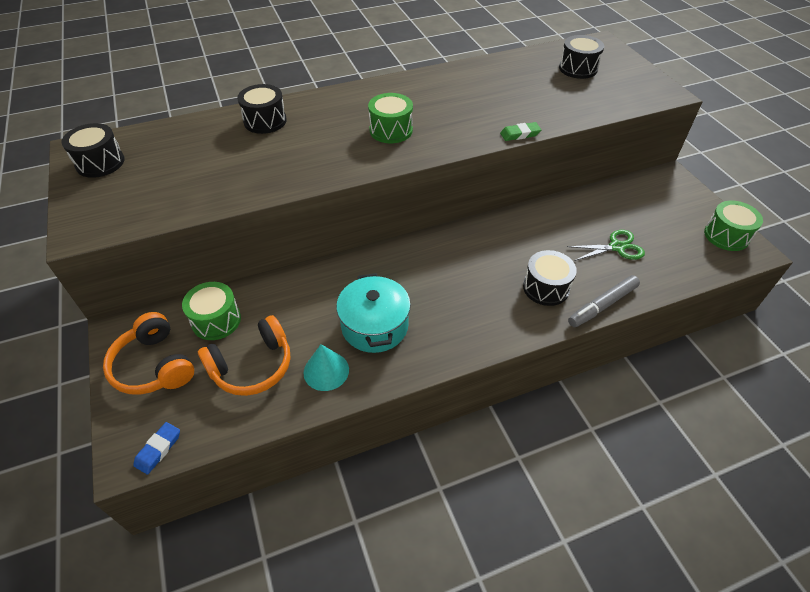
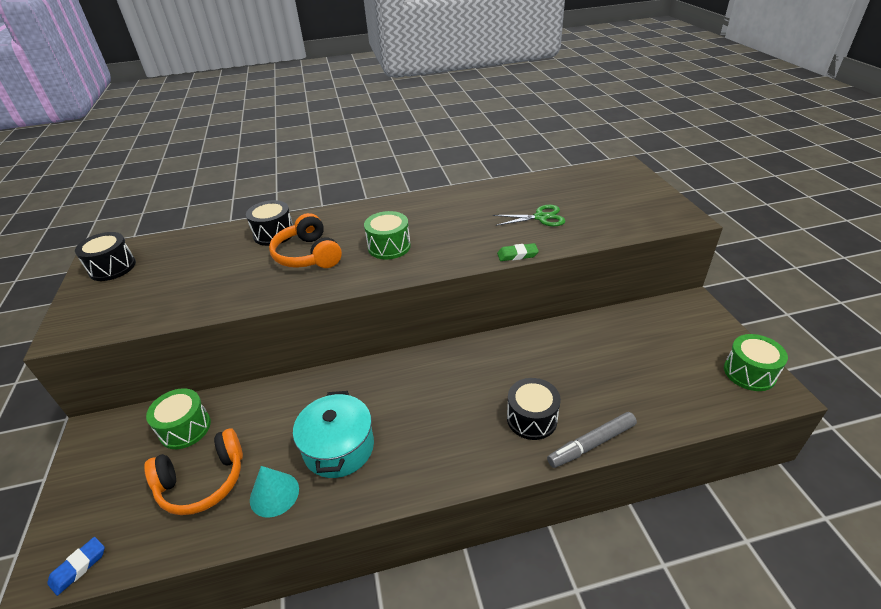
camera: 10 degrees right, 10 degrees down
orange headphones [103,312,194,395] -> orange headphones moved to [269,213,342,268]
black drum [559,35,604,79] -> none
green scissors [567,230,645,261] -> green scissors moved to [493,205,565,226]

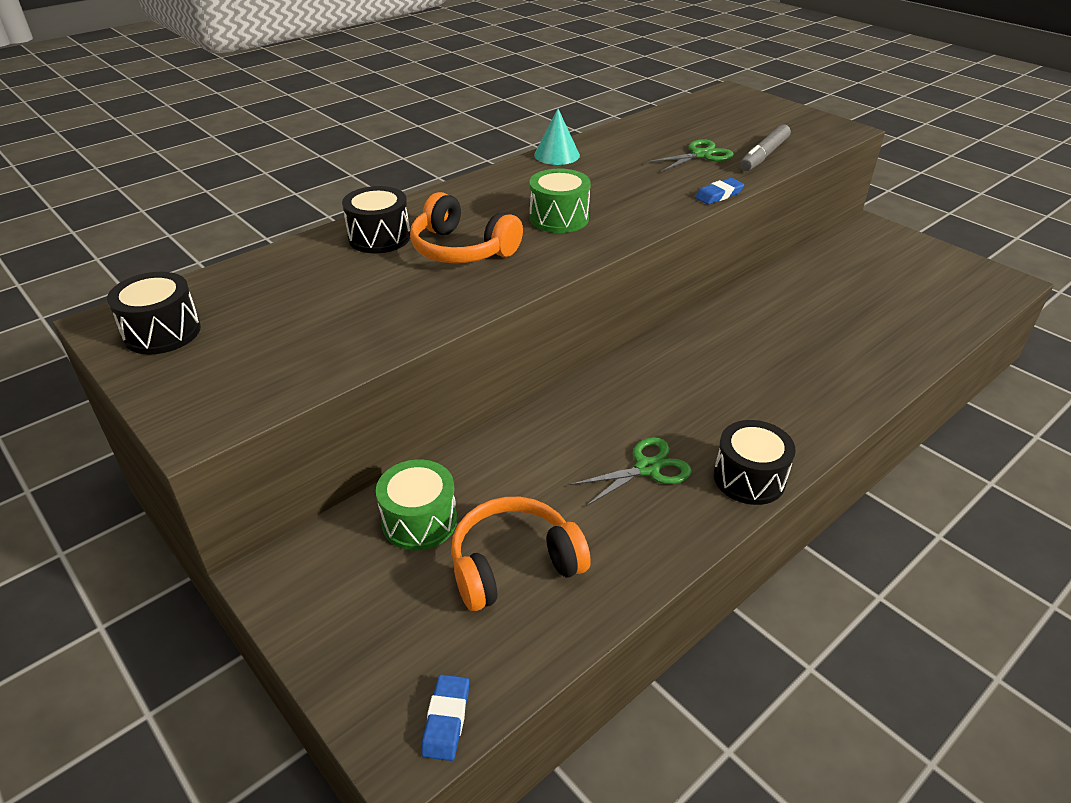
camera: 30 degrees left, 0 degrees up
orange headphones [144,429,243,515] -> orange headphones turned 150 degrees counterclockwise [451,497,591,611]
turquoise cone [250,466,299,518] -> turquoise cone moved to [534,109,580,165]
turquoise pot [293,391,374,478] -> green scissors [570,437,692,506]
green eraser [497,243,539,261] -> blue eraser [695,178,744,205]
black drum [507,378,561,440] -> black drum moved to [714,420,796,505]
grey marker [547,412,637,468] -> grey marker moved to [740,124,791,171]
green drum [724,334,788,391] -> none

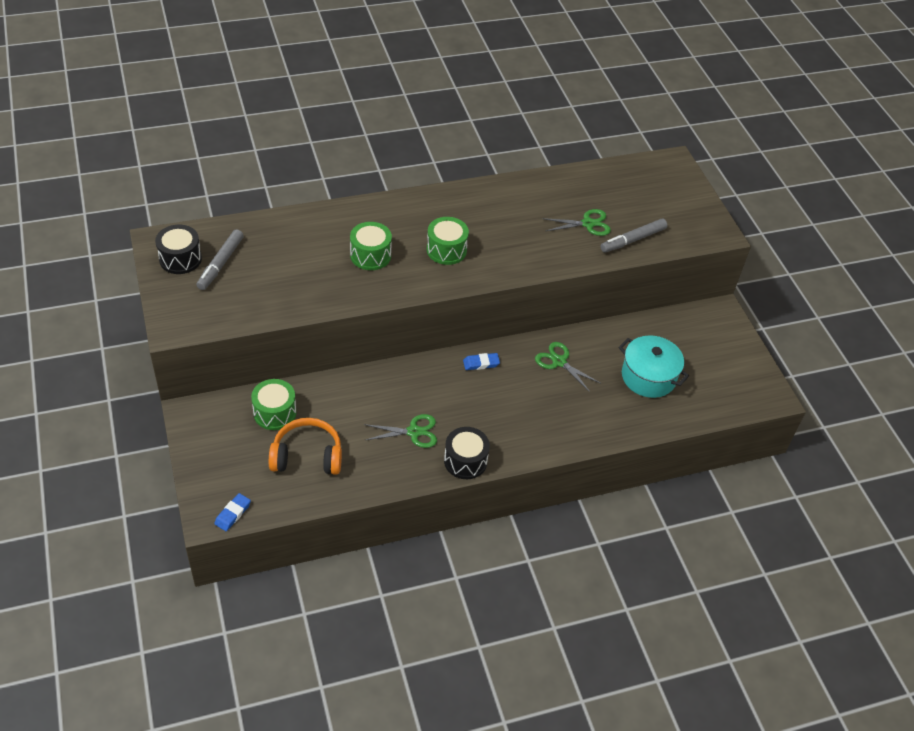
camera: 20 degrees right, 10 degrees up
black drum [342,186,410,253] -> none
orange headphones [410,192,523,263] -> green drum [350,222,392,270]
turquoise cone [534,109,580,165] -> none
blue eraser [695,178,744,205] -> blue eraser moved to [463,353,500,370]
none -> grey marker [197,229,244,290]
none -> green scissors [535,342,600,392]
none -> turquoise pot [619,335,689,398]

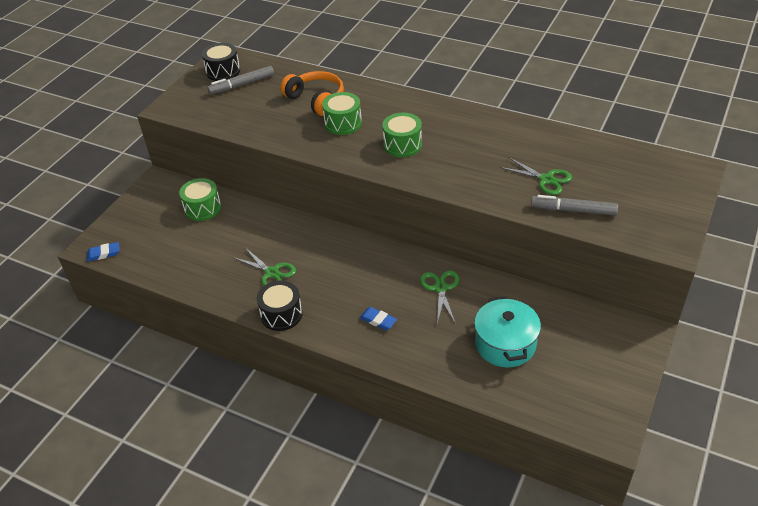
camera: 50 degrees right, 5 degrees down
orange headphones [269,418,342,475] -> orange headphones moved to [280,71,344,116]
blue eraser [463,353,500,370] -> blue eraser moved to [360,307,397,330]

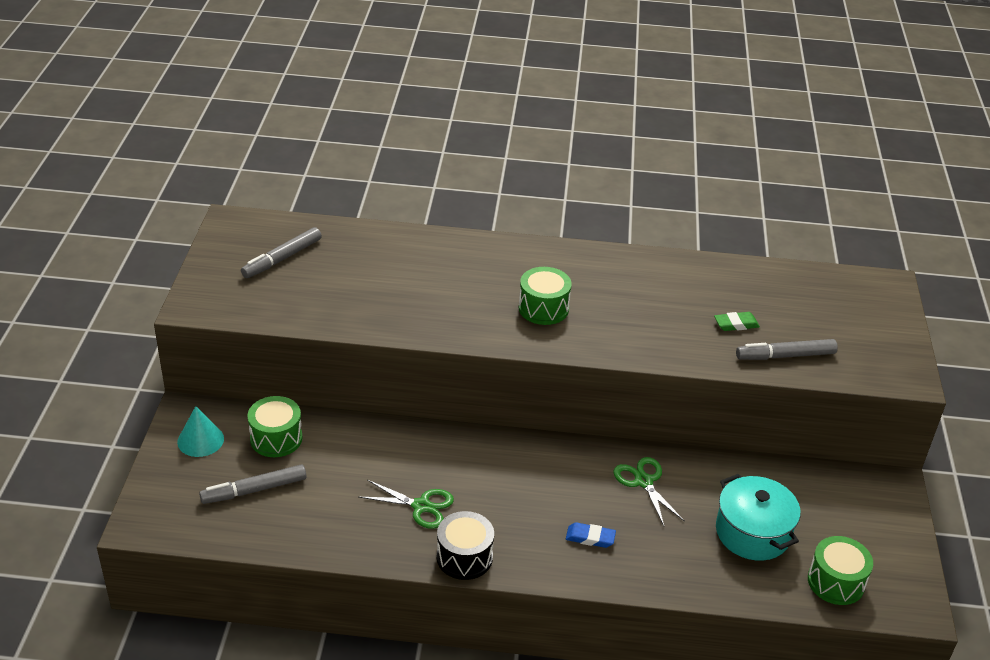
camera: 25 degrees left, 5 degrees down
blue eraser [87,242,119,262] -> none
black drum [202,43,240,81] -> none
orange headphones [280,71,344,116] -> none
green drum [322,92,362,135] -> green drum moved to [808,536,873,605]
green scissors [500,157,572,195] -> green eraser [714,312,760,331]
none -> turquoise cone [177,406,224,457]
none -> grey marker [199,464,307,504]

